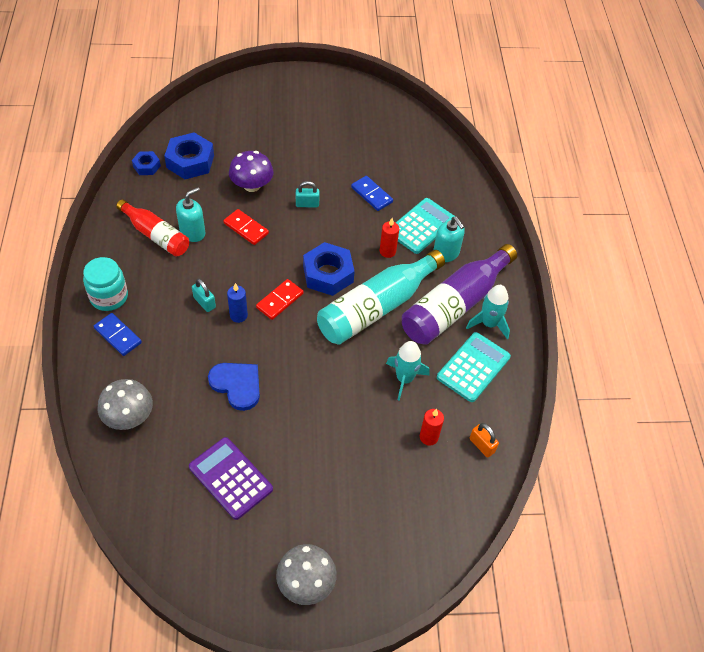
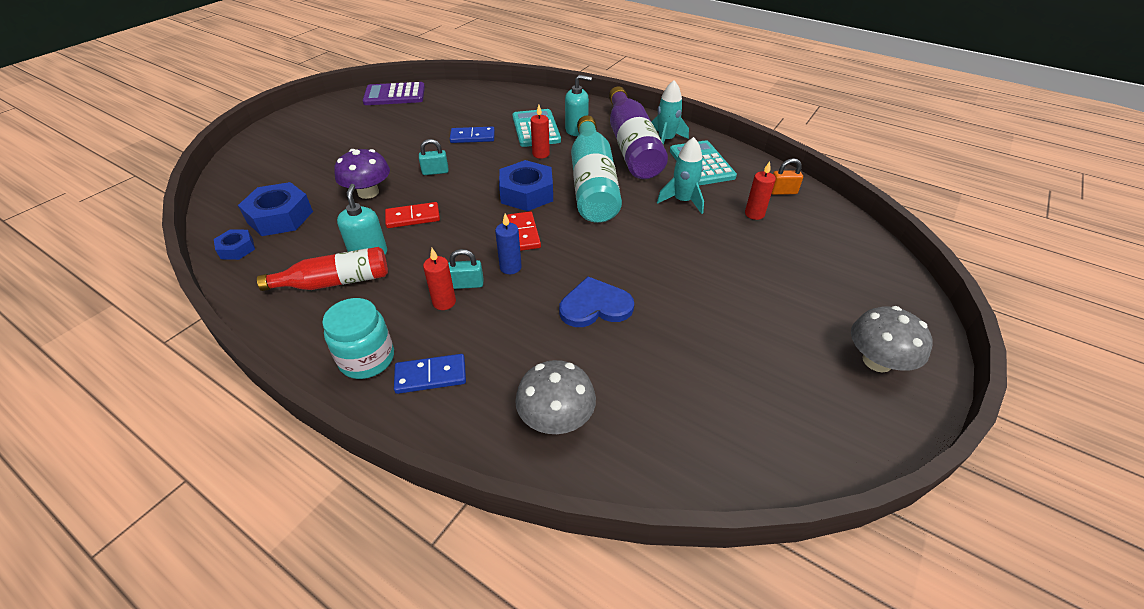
camera: 50 degrees left, 10 degrees down
purple calculator [189,437,273,520] -> purple calculator moved to [363,82,425,105]
turquoise padlock [296,181,319,208] -> turquoise padlock turned 45 degrees clockwise [419,139,449,175]
none -> red candle [423,248,456,310]

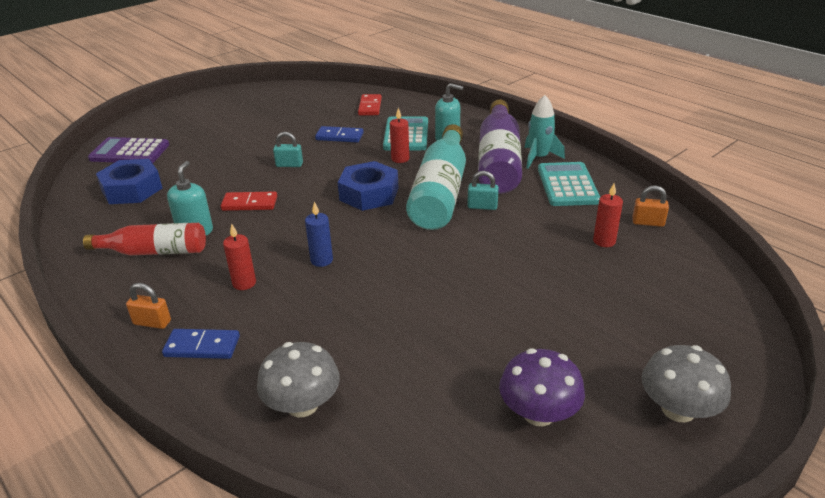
camera: 15 degrees right, 10 degrees down
blue nut [214,229,255,260] -> none
turquoise jar [322,298,394,379] -> orange padlock [126,283,171,329]
purple mushroom [334,149,390,199] -> purple mushroom moved to [499,348,585,426]
purple calculator [363,82,425,105] -> purple calculator moved to [88,137,169,163]
turquoise padlock [448,249,484,289] -> turquoise padlock moved to [467,171,499,210]
red domino [507,211,541,251] -> red domino moved to [358,94,382,116]
blue heart [559,277,634,327] -> none
turquoise rocket [657,137,704,214] -> none

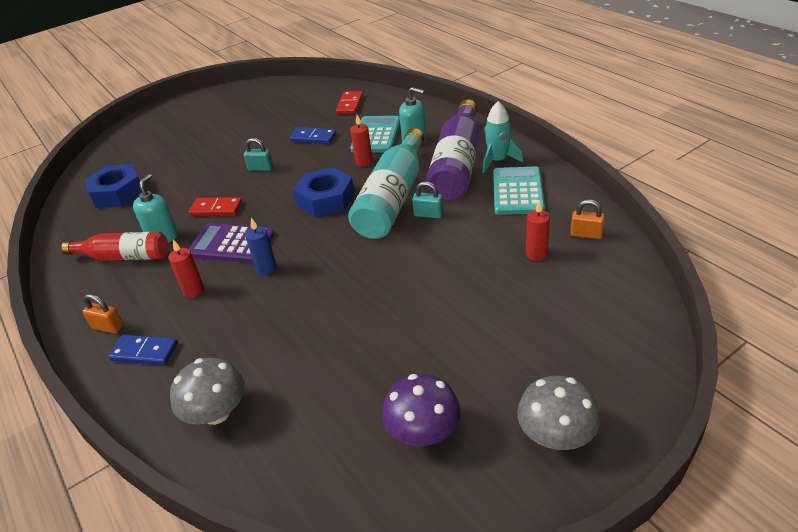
camera: 10 degrees right, 5 degrees up
purple calculator [88,137,169,163] -> purple calculator moved to [189,223,275,263]

